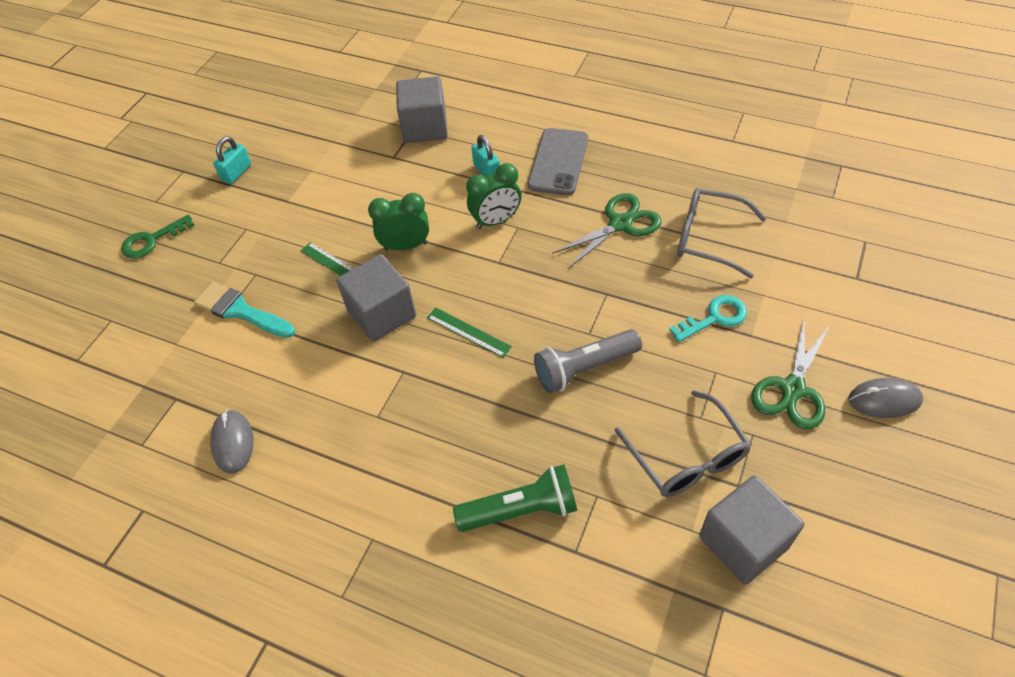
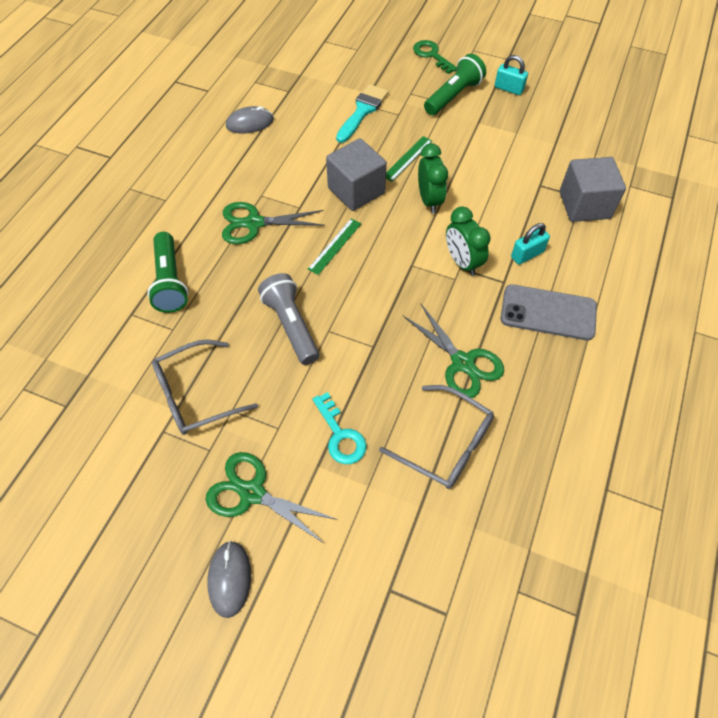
camera: 85 degrees right, 5 degrees up
grey glasses [677,188,766,279] -> grey glasses turned 105 degrees clockwise [379,385,494,489]
grey cube [699,475,804,585] -> none
none -> green scissors [222,202,325,244]
none -> green flashlight [424,54,486,115]

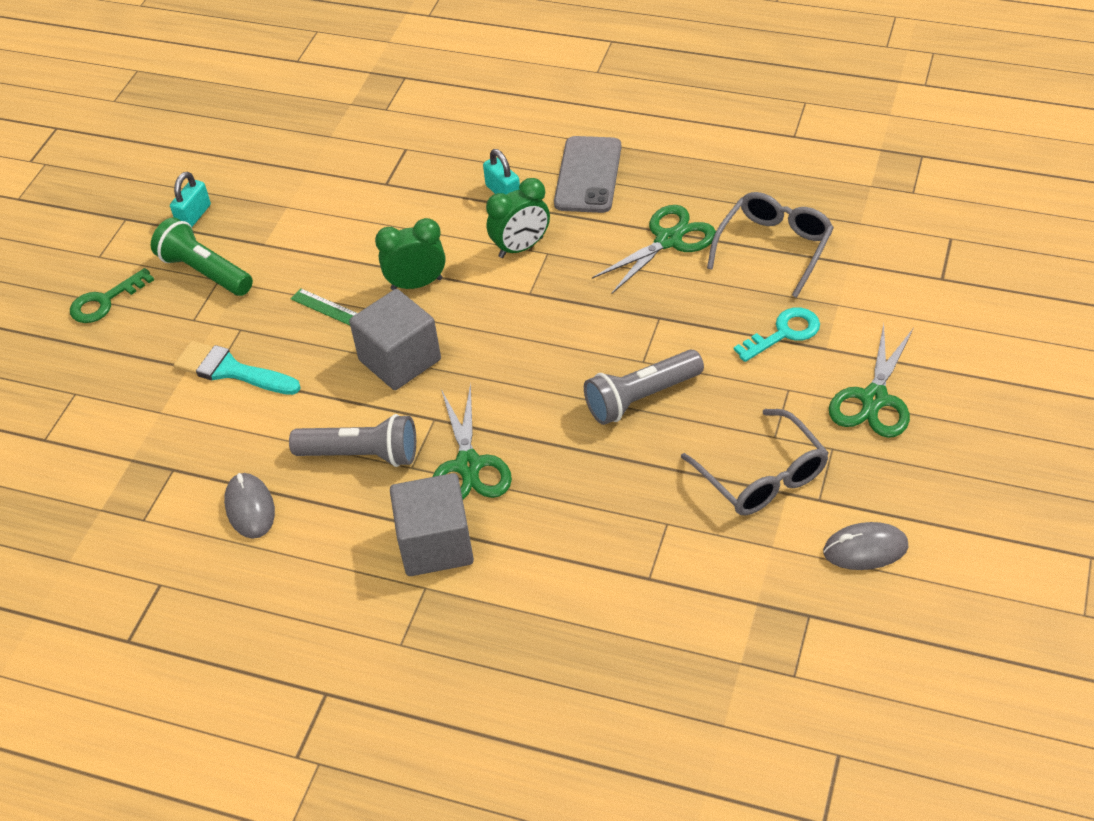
camera: 90 degrees left, 10 degrees down
green flashlight [147,232,188,313] -> none
grey mouse [207,540,251,618] -> grey mouse moved to [823,522,908,570]
green ruler [308,218,362,275] -> none
grey cube [560,157,626,222] -> grey cube moved to [390,473,474,576]
none -> grey flashlight [289,414,416,467]

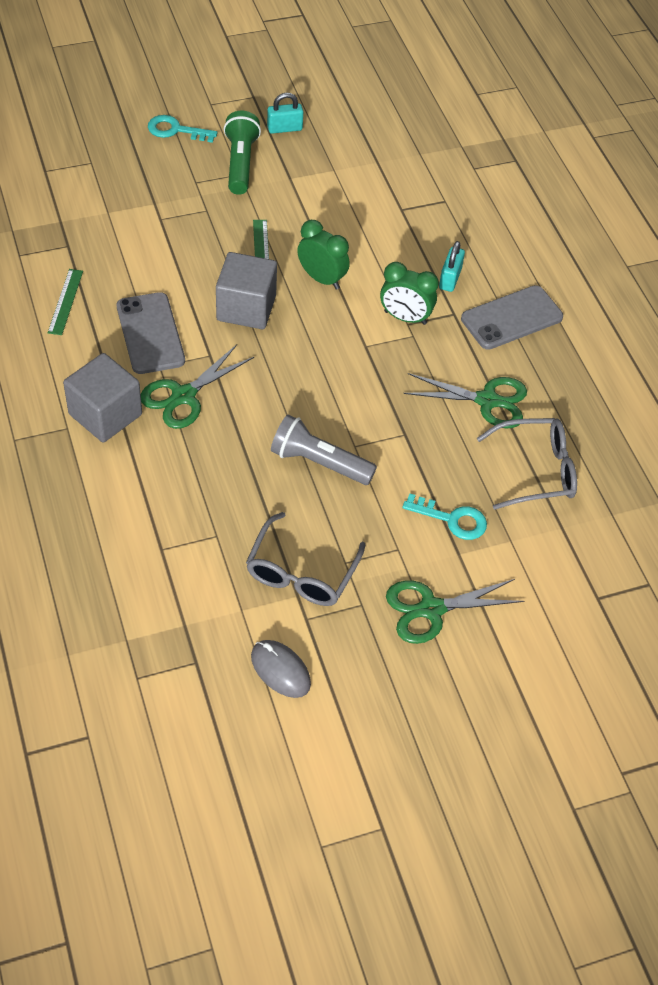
camera: 45 degrees right, 5 degrees up
green key [70,268,154,323] -> turquoise key [148,115,218,143]
turquoise brush [174,341,301,395] -> none
grey mouse [224,473,275,539] -> green ruler [48,269,83,335]
grey flashlight [289,414,416,467] -> grey phone [117,292,185,374]

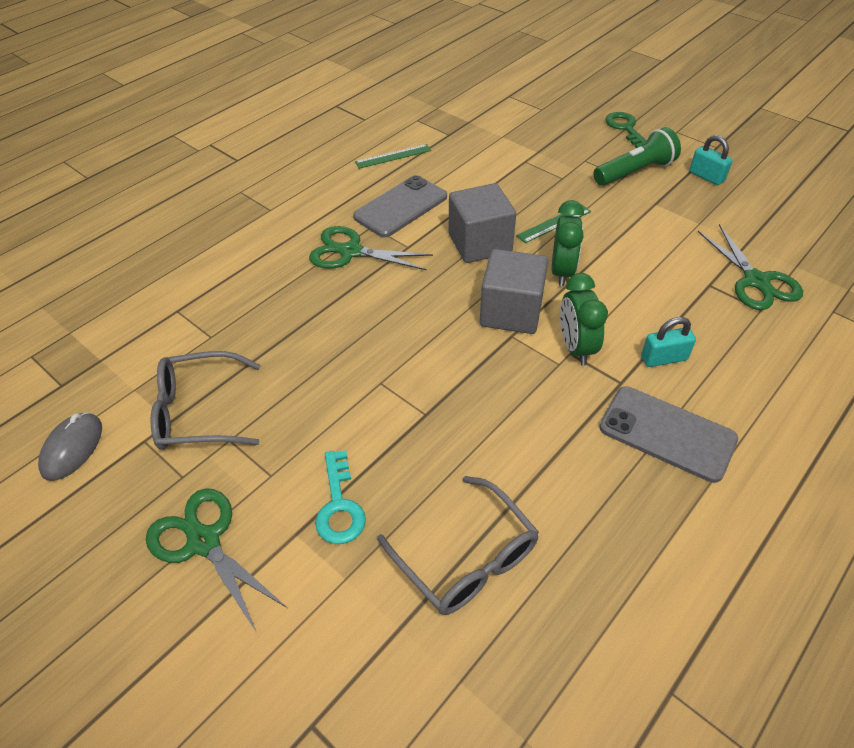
camera: 65 degrees right, 5 degrees down
grey cube [63,353,142,442] -> grey cube moved to [480,249,548,334]
turquoise key [148,115,218,143] -> green key [605,112,646,148]
grey flashlight [271,415,377,485] -> none
green scissors [403,373,527,429] -> green scissors moved to [698,224,803,310]

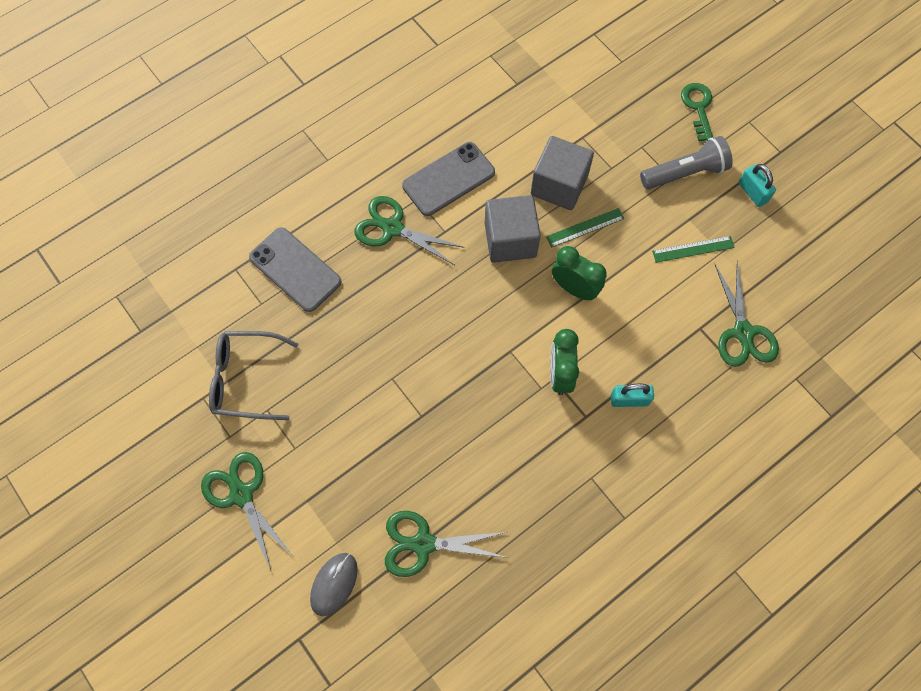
camera: 10 degrees right, 20 degrees up
grey mouse [38,412,102,481] -> grey mouse moved to [310,553,358,616]
turquoise key [315,450,366,544] -> none
green ruler [355,144,431,169] -> green ruler moved to [652,236,735,263]
grey glasses [377,476,539,615] -> green scissors [385,511,508,577]
grey cube [480,249,548,334] -> grey cube moved to [531,136,594,210]
green clock [552,200,584,286] -> green clock turned 75 degrees counterclockwise [552,246,607,301]
green flashlight [593,127,681,186] -> grey flashlight [640,136,733,189]
grey phone [599,386,738,483] -> grey phone moved to [249,227,342,312]

